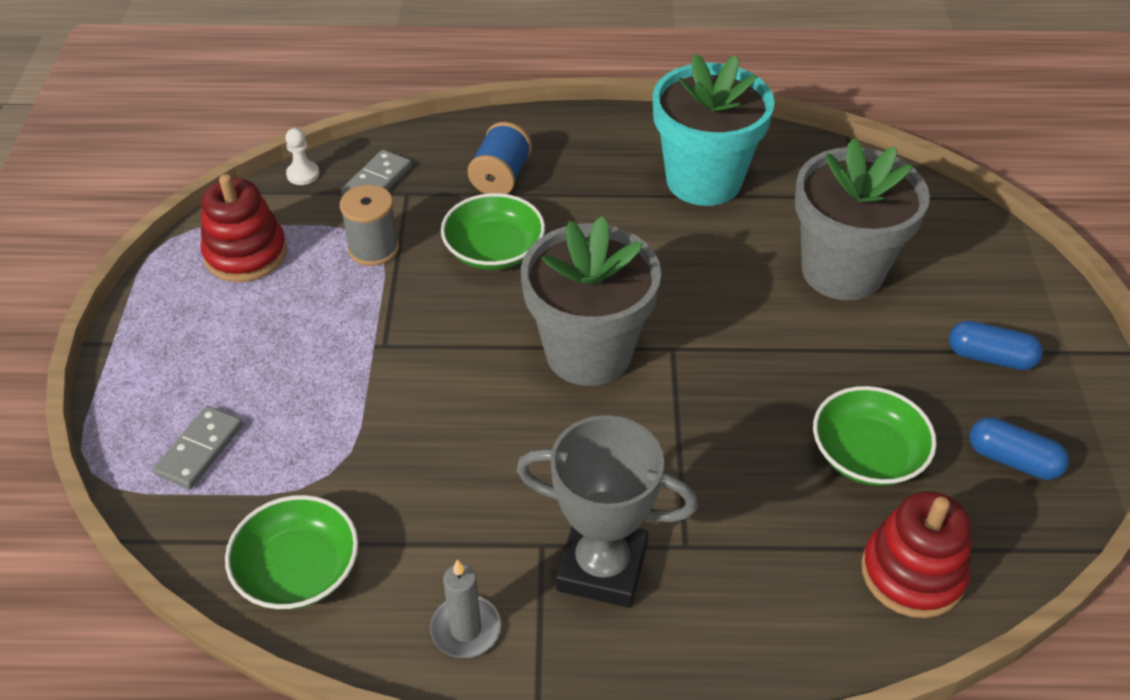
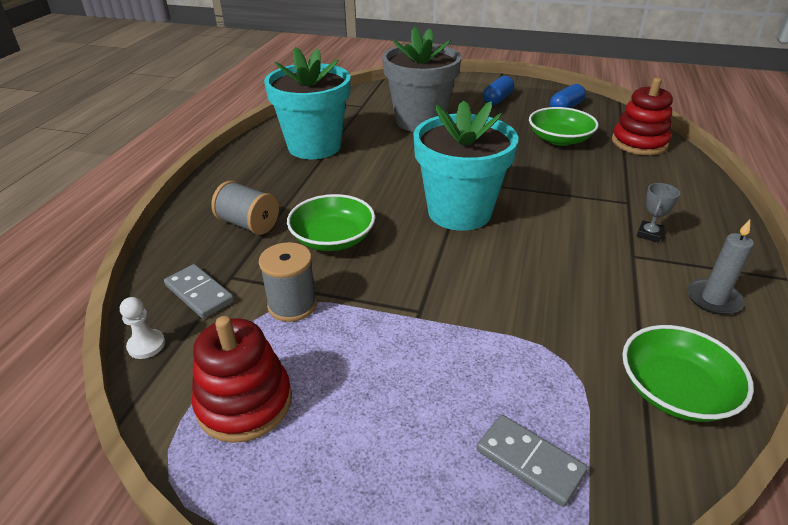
camera: 75 degrees left, 10 degrees down
blue spool [468,122,532,194] -> grey spool [211,181,279,235]
grey trophy [516,415,698,608] -> grey trophy [637,183,680,243], size x0.42
grey flower pot [521,216,661,386] -> turquoise flower pot [413,100,519,231]

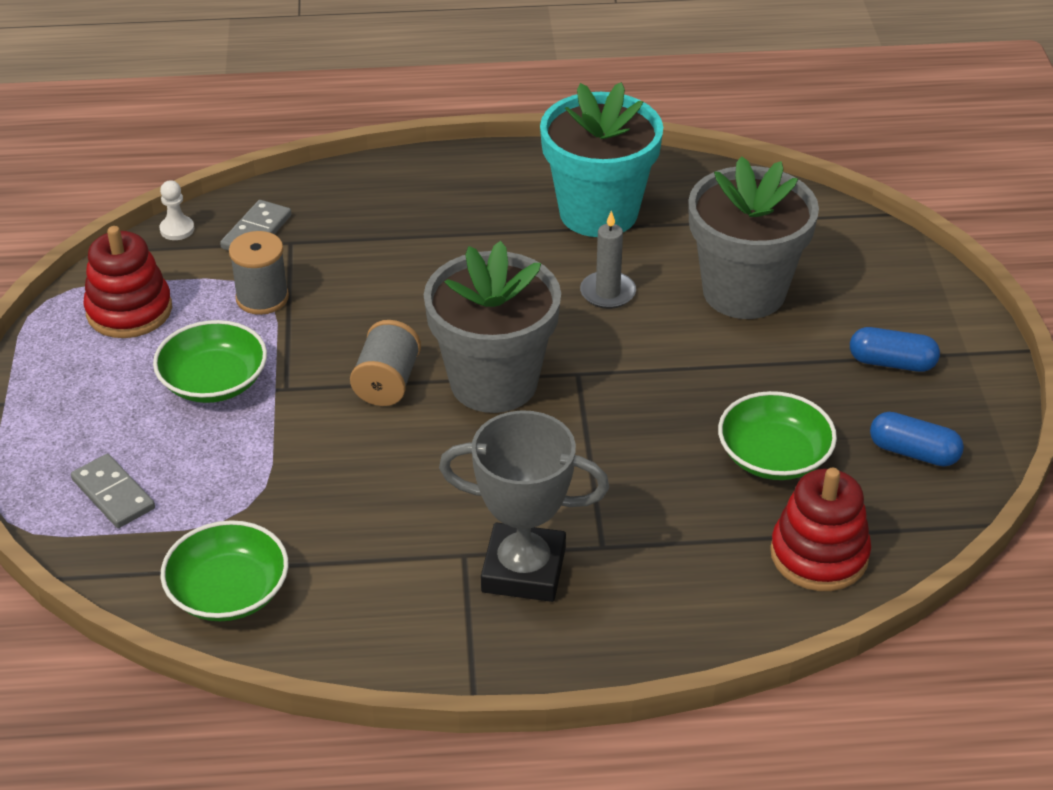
camera: 70 degrees right, 5 degrees up
grey spool [211,181,279,235] -> grey spool moved to [350,320,421,406]
green bowl [287,194,375,251] -> green bowl moved to [153,320,267,403]
turquoise flower pot [413,100,519,231] -> grey flower pot [424,241,561,413]
grey domino [476,415,588,507] -> grey domino turned 60 degrees counterclockwise [71,454,155,528]
grey trophy [637,183,680,243] -> grey trophy [439,410,609,602], size x2.37
grey candle [687,220,754,315] -> grey candle moved to [580,211,636,309]

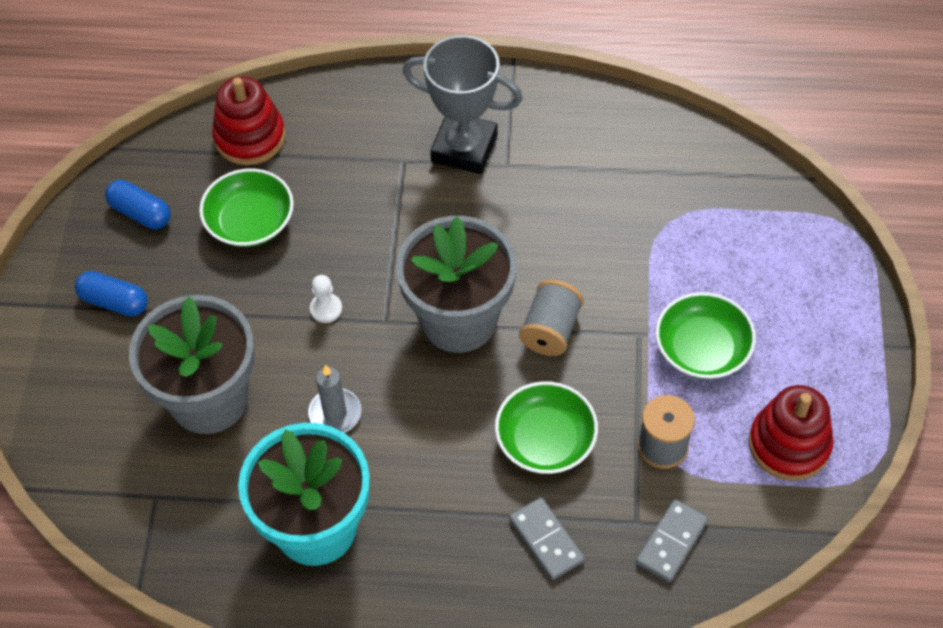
camera: 170 degrees left, 15 degrees up
grey domino [71,454,155,528] -> grey domino moved to [509,497,585,580]
white pawn [159,180,194,240] -> white pawn moved to [310,275,342,323]
green bowl [160,520,289,621] -> green bowl moved to [495,381,598,474]

